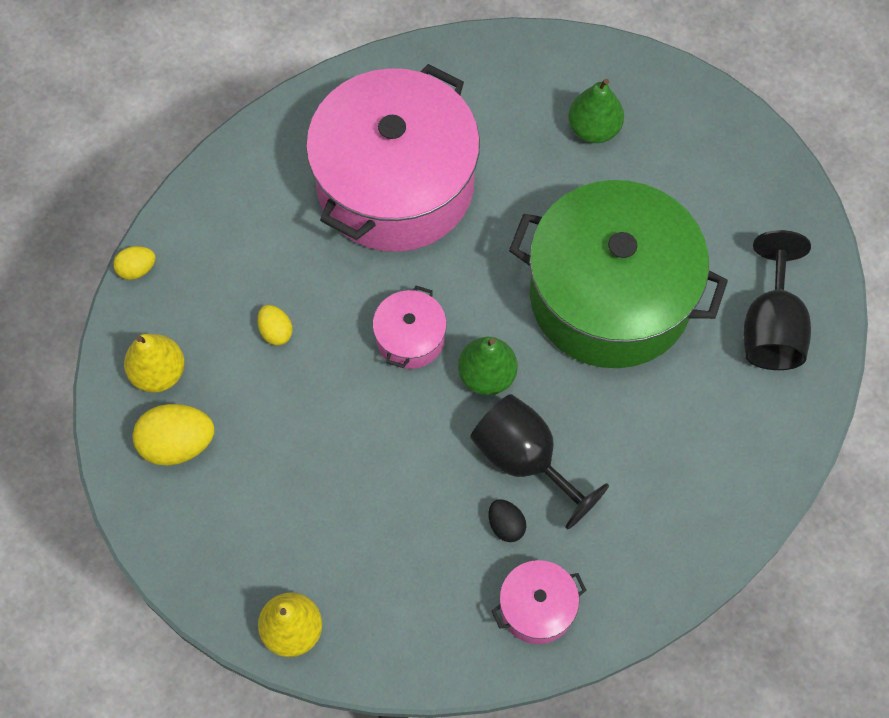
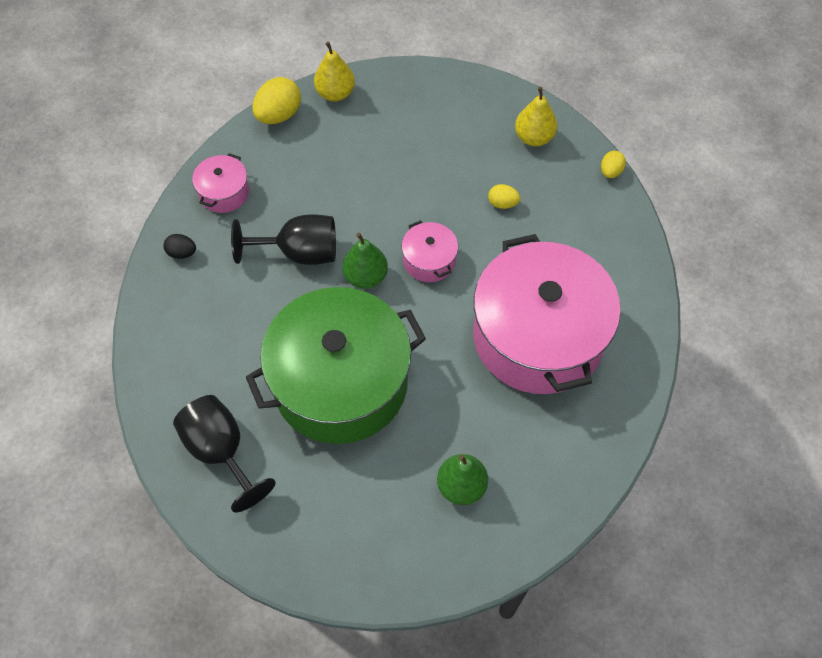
camera: 135 degrees right, 5 degrees down
yellow egg [133,404,215,466] -> yellow egg moved to [253,77,301,124]
black egg [488,499,526,542] -> black egg moved to [163,234,196,259]

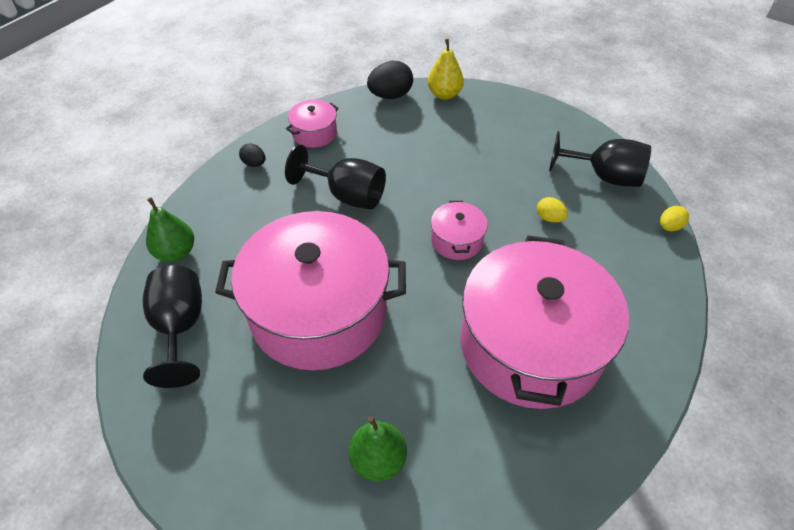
camera: 25 degrees right, 10 degrees down
green pot [246,287,426,444] -> pink pot [215,211,406,370]
yellow egg [253,77,301,124] -> black egg [367,61,413,99]
green pear [342,233,388,289] -> green pear moved to [146,197,194,262]
yellow pear [515,87,557,146] -> black goblet [549,131,651,187]

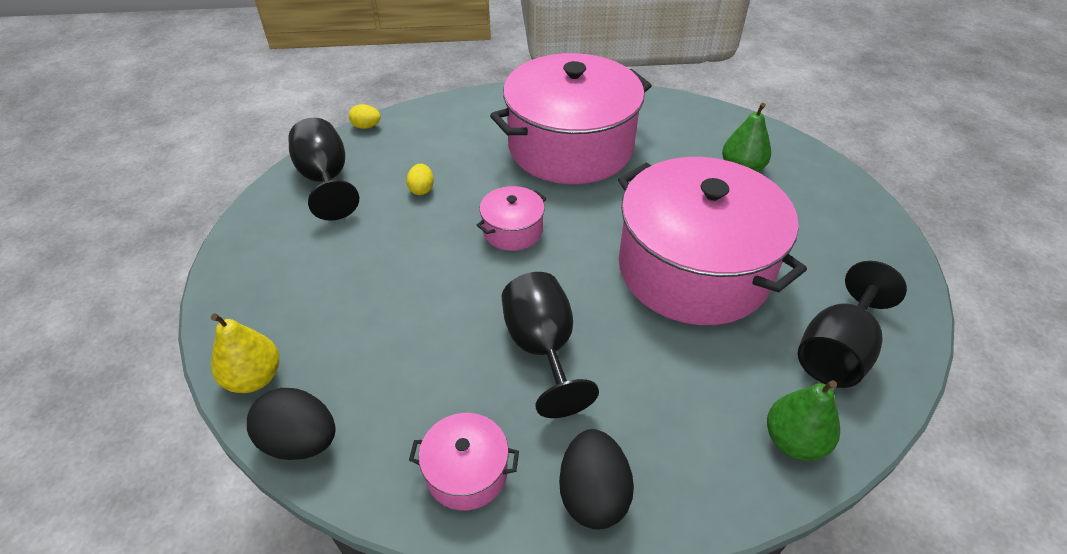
camera: 130 degrees left, 5 degrees down
black egg [239,143,265,167] -> black egg [559,429,634,529], size x1.81

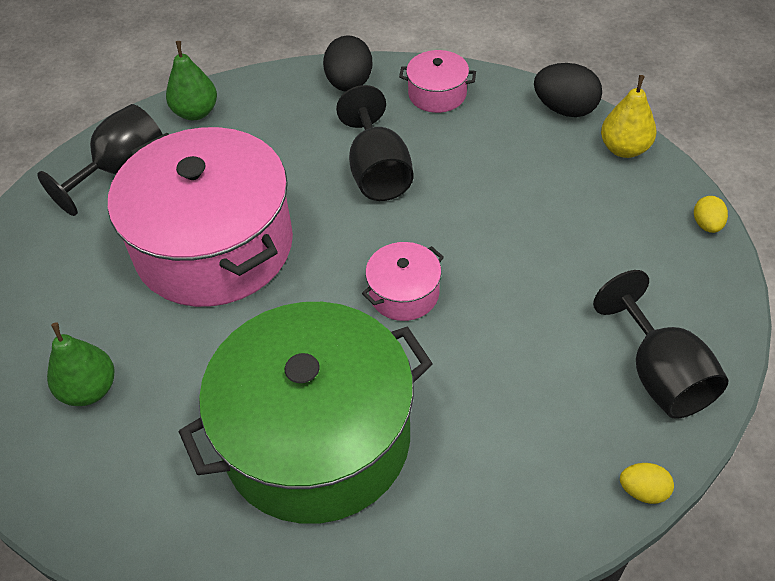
camera: 175 degrees left, 5 degrees up
yellow egg [406,164,434,195] -> yellow egg moved to [694,196,728,233]
pink pot [490,53,652,184] -> green pot [179,302,433,524]

